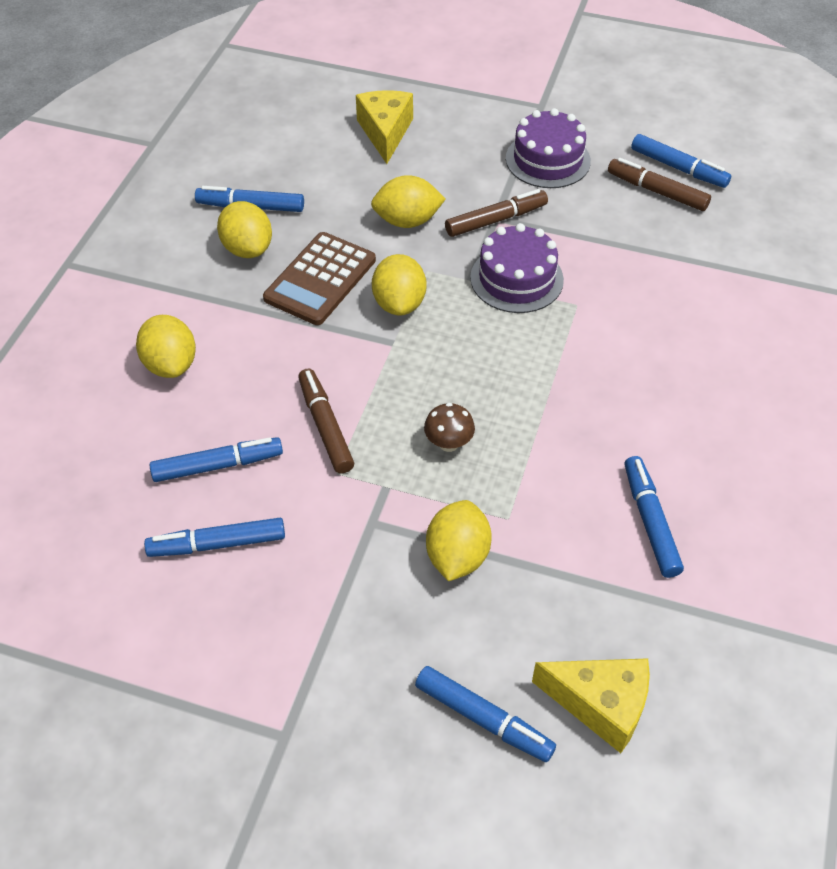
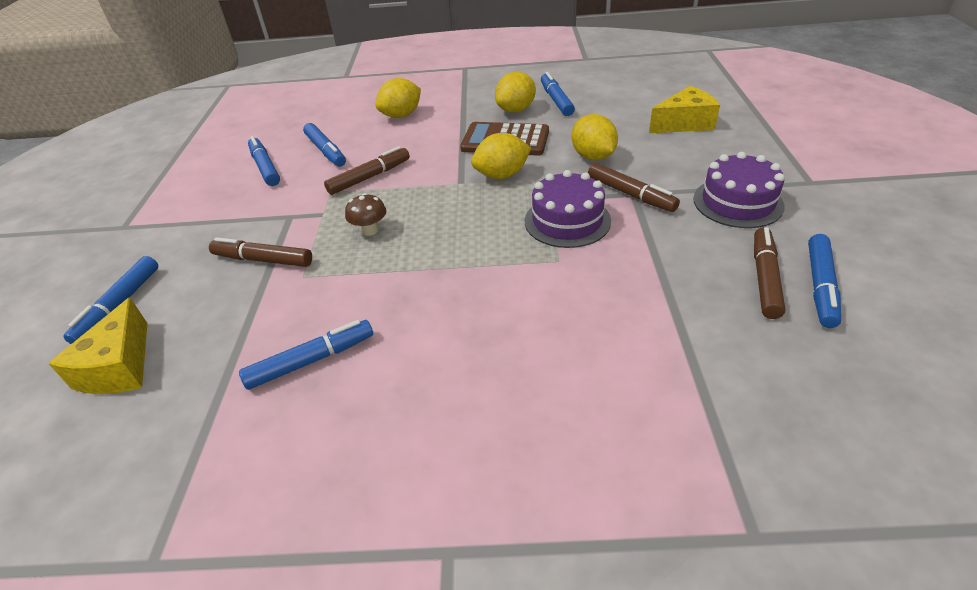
camera: 75 degrees right, 10 degrees down
yellow lemon [426,500,492,581] -> brown marker [209,237,312,267]

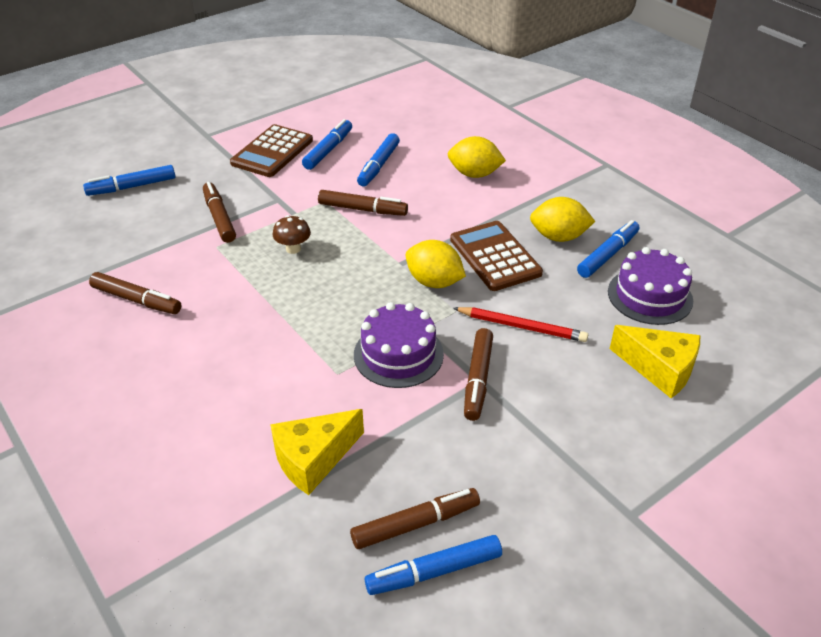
camera: 50 degrees right, 0 degrees up
yellow cheese [48,297,148,394] -> yellow cheese moved to [270,409,364,495]
blue marker [239,320,373,390] -> brown marker [89,272,181,314]
yellow lemon [571,114,618,160] -> red pencil [453,307,588,342]
purple cake [693,152,785,228] -> purple cake moved to [608,247,693,325]
none -> brown calculator [230,124,313,177]

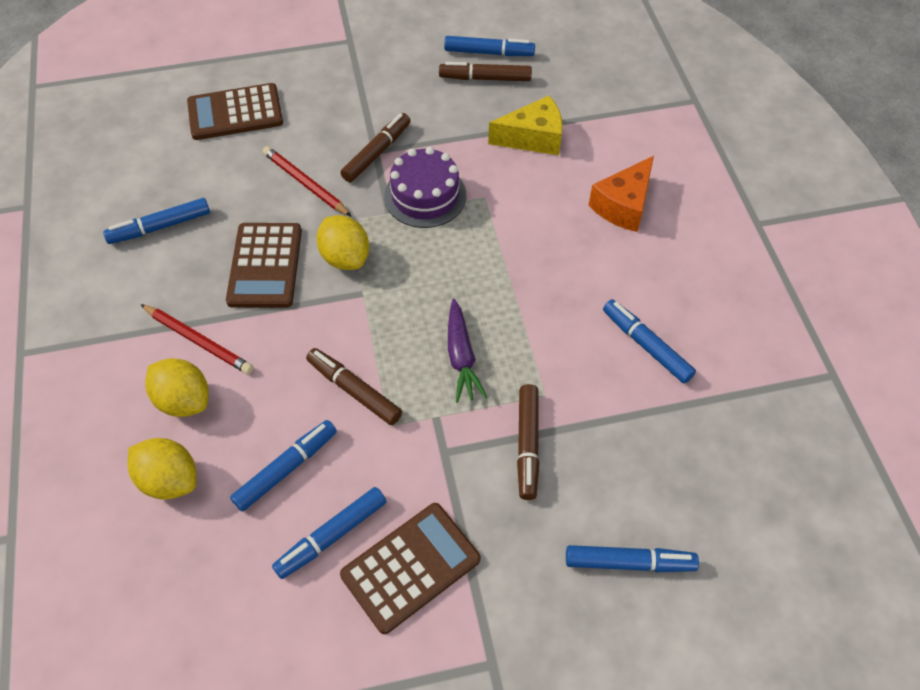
camera: 155 degrees left, 15 degrees up
brown marker [89,272,181,314] -> blue marker [603,299,696,384]
brown mushroom [273,215,311,254] -> purple carrot [448,299,487,403]
yellow lemon [530,197,595,242] -> yellow lemon moved to [128,438,197,500]
purple cake [608,247,693,325] -> none
yellow cheese [610,325,700,398] -> brown calculator [187,83,283,140]
none -> red pencil [140,304,253,374]
none -> orange cheese [588,156,654,232]

